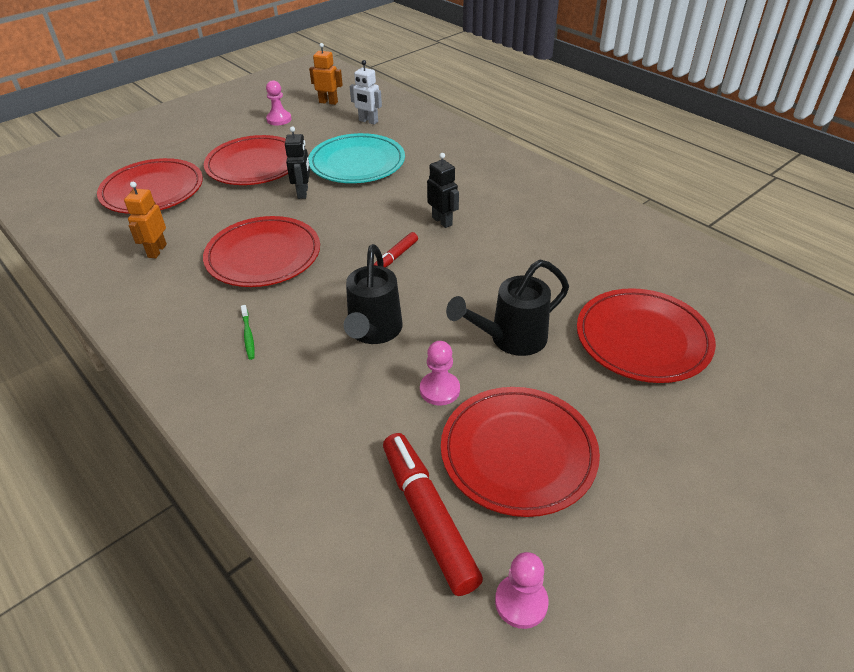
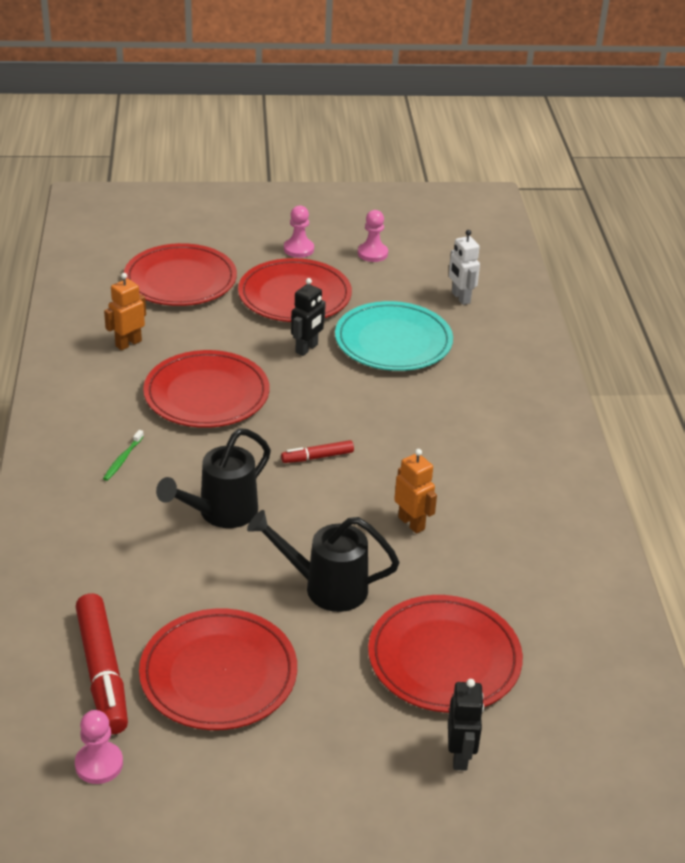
camera: 35 degrees right, 5 degrees down
orange robot [309,43,343,105] -> orange robot moved to [394,449,437,534]
red marker [383,433,483,596] -> red marker turned 150 degrees clockwise [76,593,128,734]
pink pawn [420,341,460,406] -> pink pawn moved to [284,205,314,258]
black robot [427,153,459,228] -> black robot moved to [448,679,484,771]

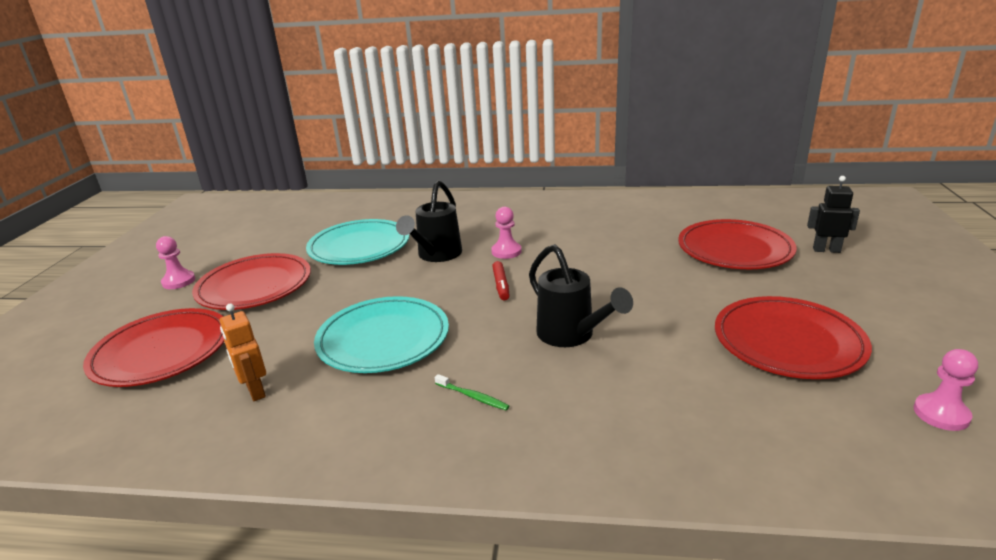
camera: 75 degrees left, 10 degrees down
red marker [76,593,128,734] -> none
red plate [143,350,269,428] -> turquoise plate [314,296,449,373]
black watering can [247,510,399,612] -> black watering can moved to [396,180,462,262]
black robot [291,278,326,356] -> none
pink pawn [358,210,388,262] -> pink pawn moved to [491,207,522,259]
orange robot [394,449,437,534] -> none
white robot [449,230,480,305] -> none

